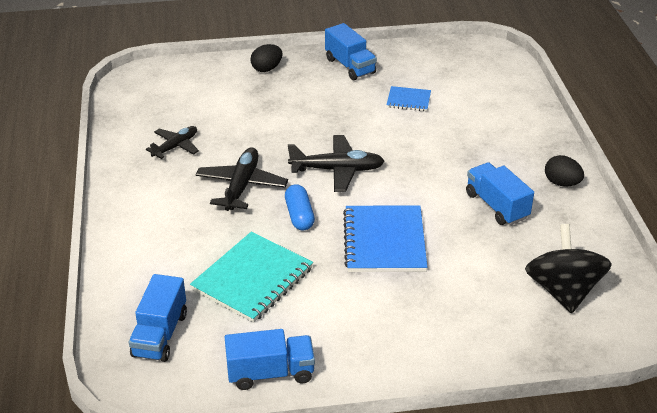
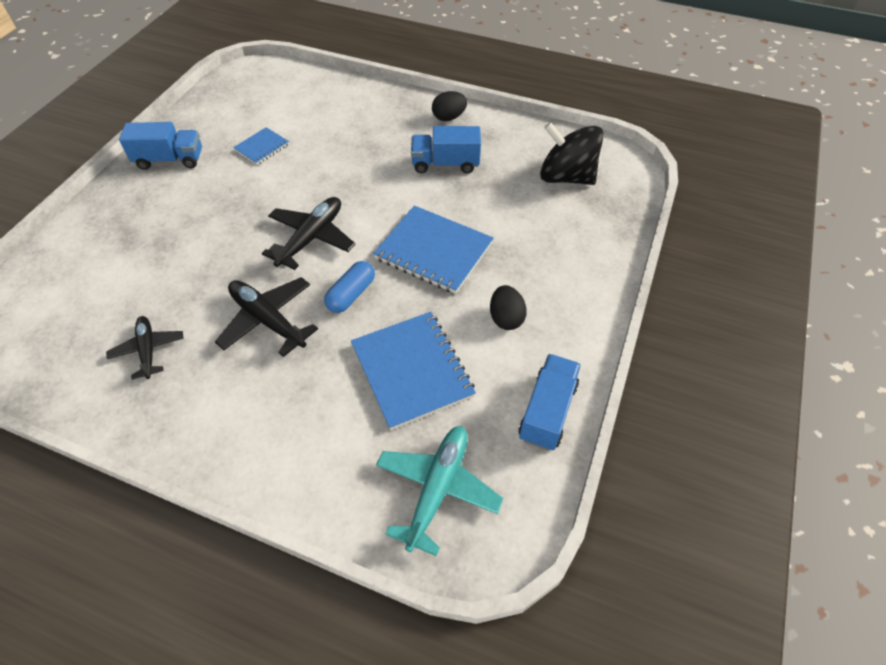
camera: 60 degrees left, 15 degrees up
blue truck [129,274,187,362] -> turquoise plane [376,426,503,556]
turquoise notebook [190,232,313,323] -> blue notebook [351,312,476,430]
black egg [250,44,282,72] -> black egg moved to [490,285,527,330]
blue capsule [285,184,315,231] -> blue capsule turned 75 degrees counterclockwise [324,261,375,313]

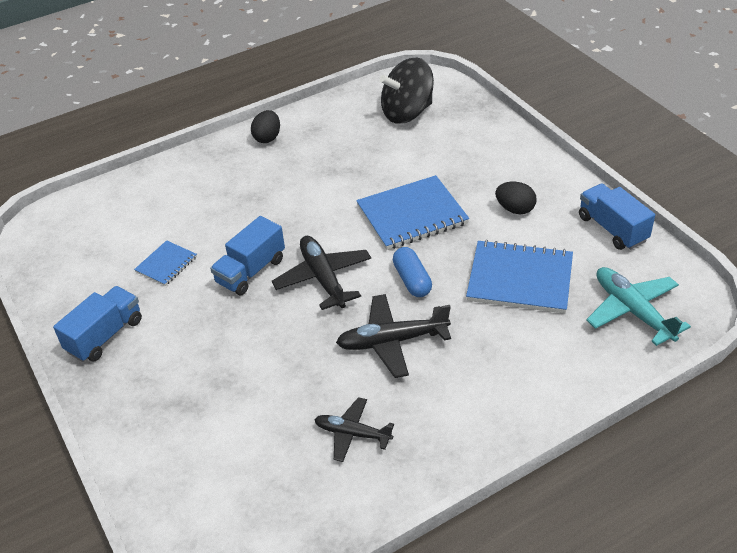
camera: 50 degrees left, 10 degrees down
blue notebook [233,127,289,165] -> blue notebook turned 45 degrees clockwise [134,240,197,286]
blue truck [411,126,481,173] -> blue truck moved to [210,216,285,295]

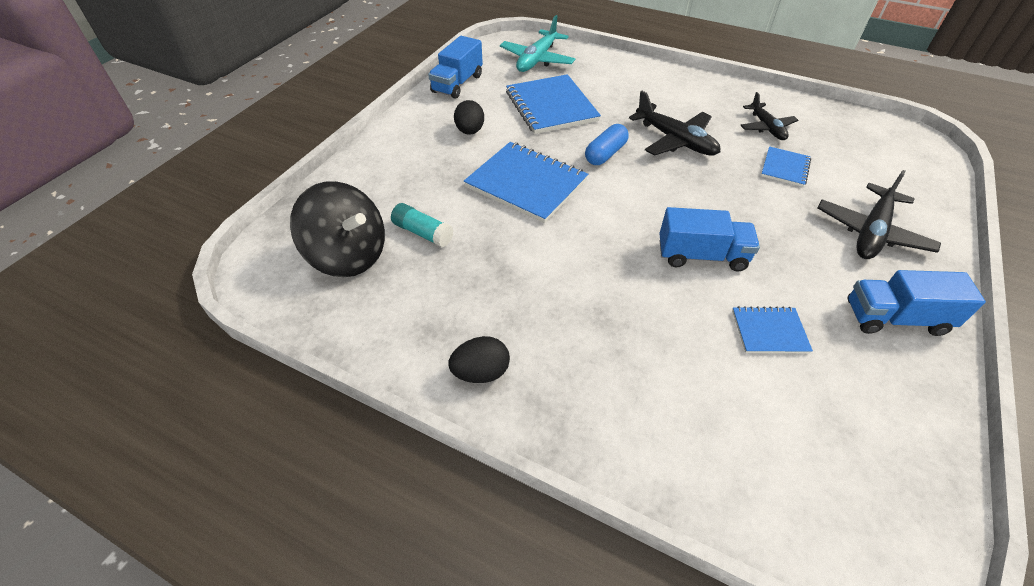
camera: 125 degrees left, 5 degrees up
black plane [272,236,371,310] -> black plane moved to [817,170,941,259]
none -> turquoise glue stick [391,203,453,247]
none -> blue notebook [761,146,811,187]

